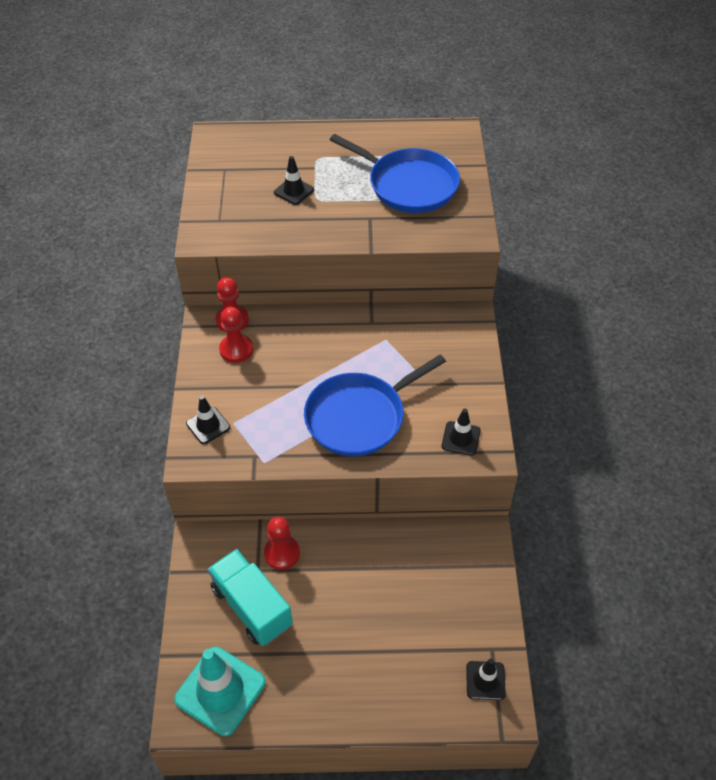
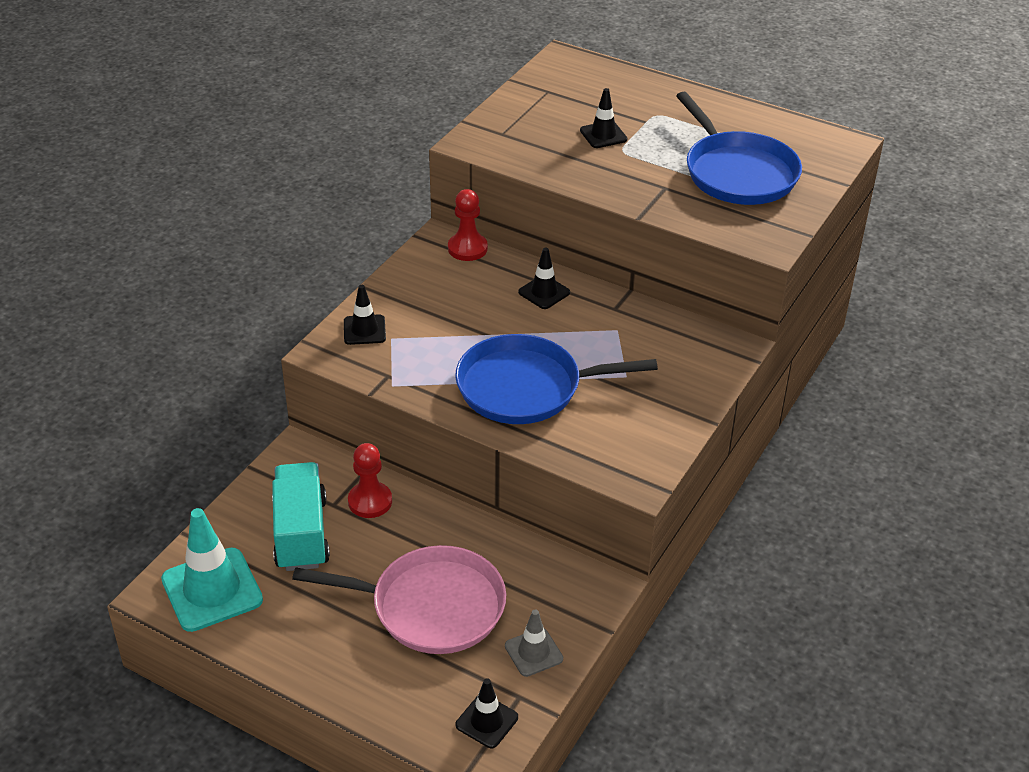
camera: 30 degrees right, 10 degrees down
red pawn [219,307,253,363] -> none
black traffic cone [442,409,481,455] -> black traffic cone moved to [518,247,570,309]
none -> pink pan [292,545,506,654]
none -> grey traffic cone [505,609,563,677]

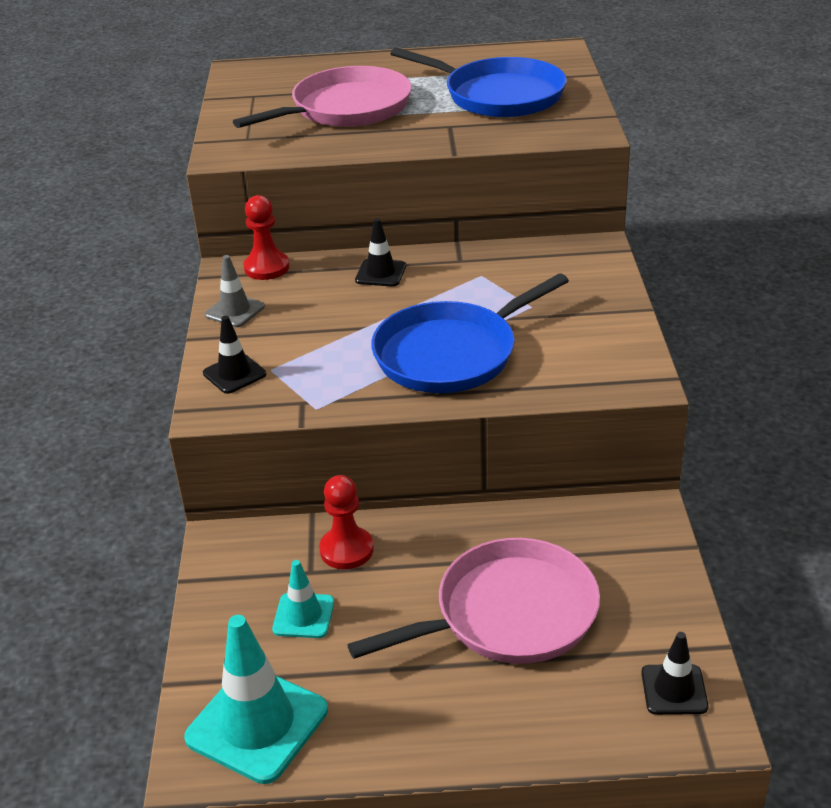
camera: 30 degrees left, 5 degrees down
turquoise truck [272,462,330,571] -> turquoise traffic cone [272,560,334,638]
grey traffic cone [505,609,563,677] -> grey traffic cone moved to [205,255,265,327]
black traffic cone [580,88,627,148] -> pink pan [233,66,412,128]

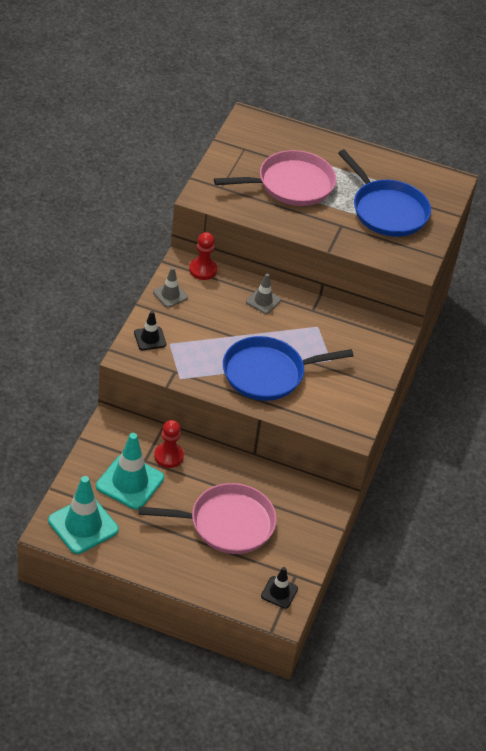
camera: 15 degrees right, 10 degrees up
turquoise traffic cone [272,560,334,638] -> turquoise traffic cone [96,433,164,510], size x1.84
black traffic cone [355,218,406,287] -> grey traffic cone [246,273,281,314]

